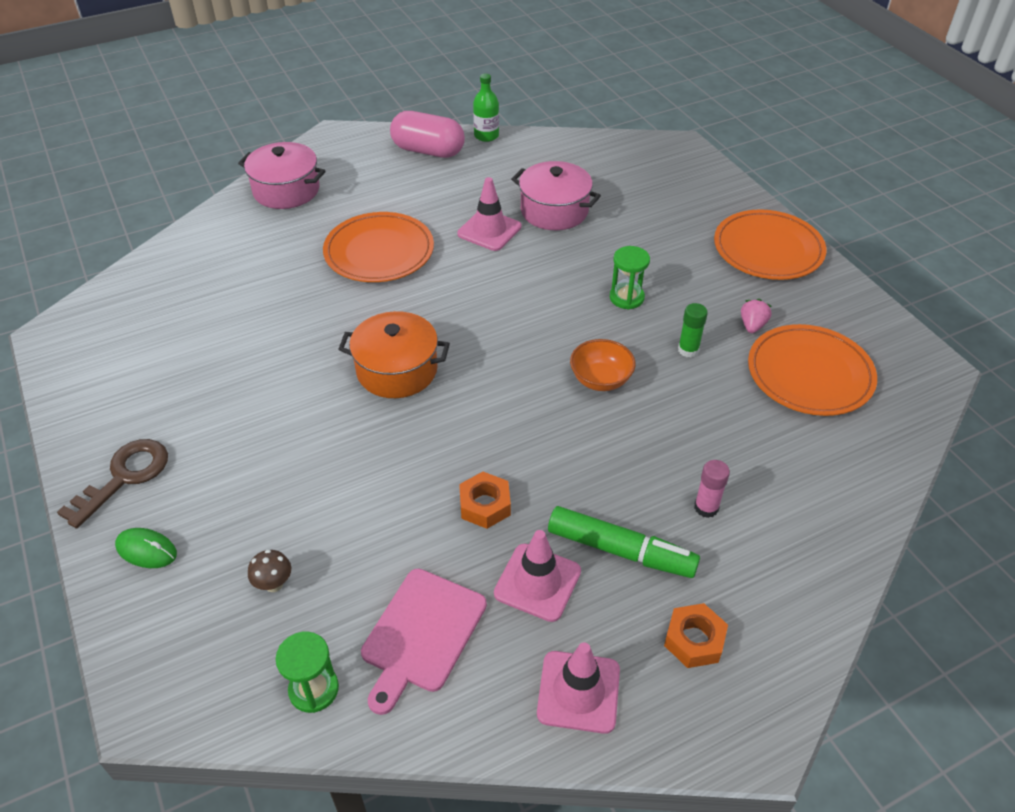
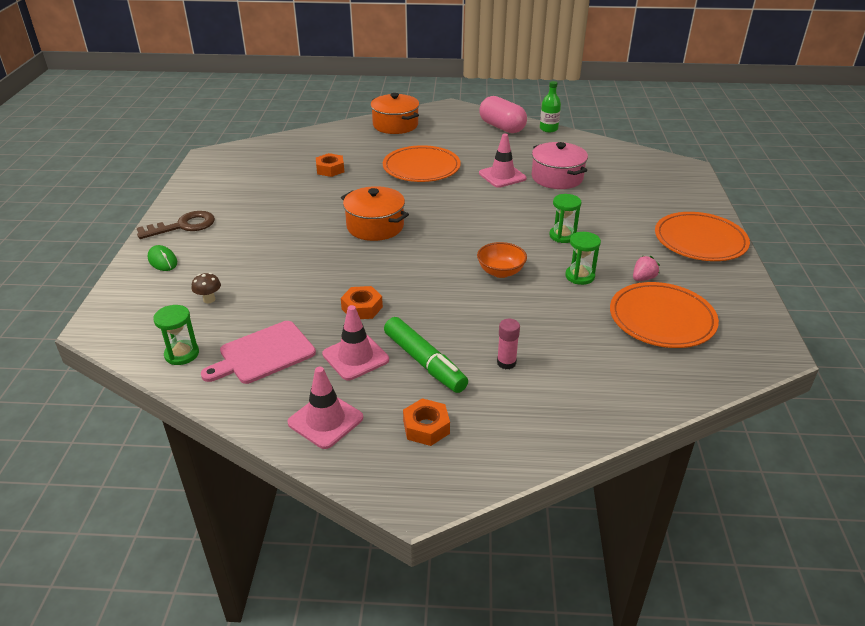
camera: 30 degrees right, 10 degrees down
pink pot [238,142,326,209] -> orange pot [370,93,419,134]
green glue stick [678,303,708,357] -> green hourglass [565,232,601,285]
none -> orange nut [316,153,344,177]

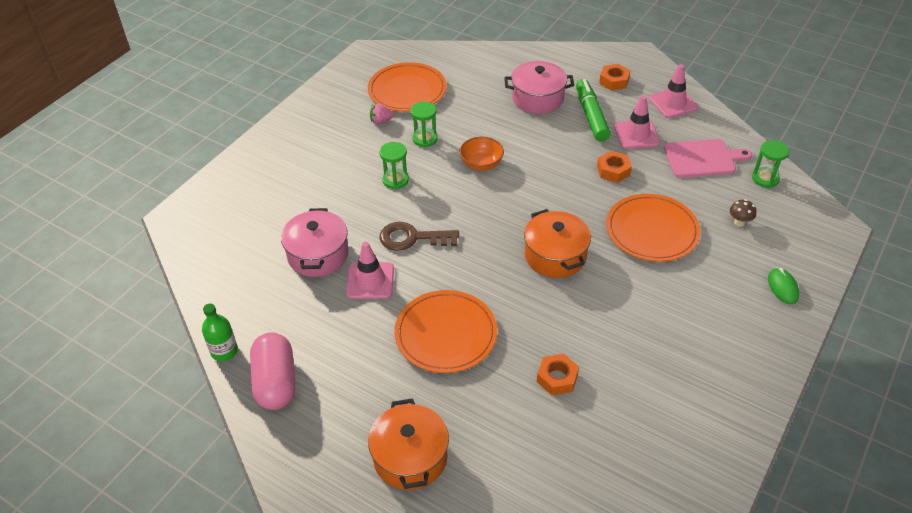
camera: 150 degrees left, 10 degrees up
brown key [137,211,215,239] -> brown key moved to [379,222,459,251]
pink glue stick [497,319,520,369] -> pink pot [504,61,574,114]
orange plate [655,212,750,261] -> orange plate moved to [606,194,701,262]

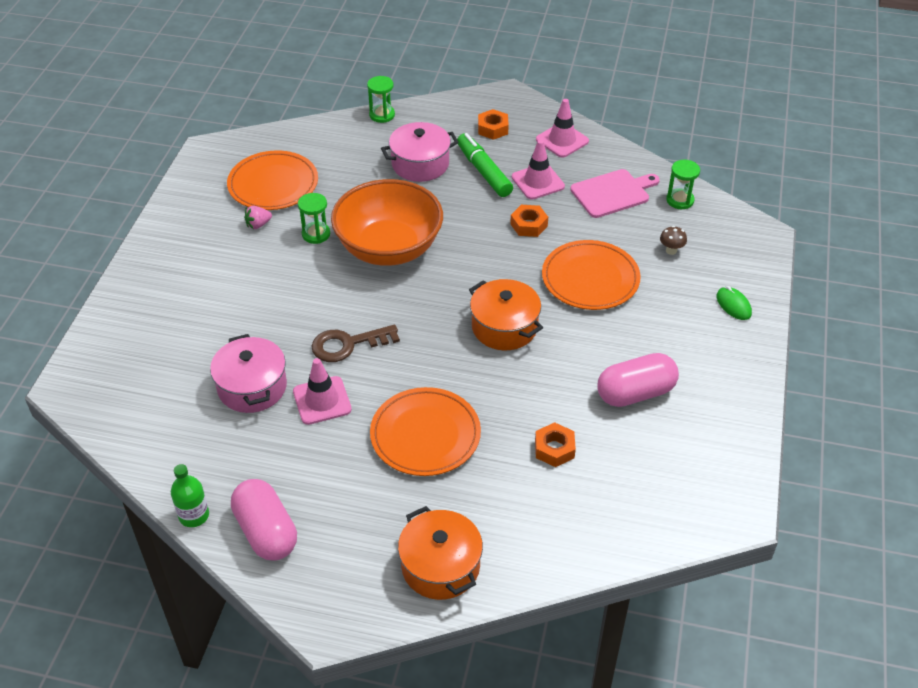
camera: 20 degrees left, 0 degrees up
green hourglass [380,142,409,189] -> green hourglass moved to [367,76,395,123]
orange bowl [460,137,504,171] -> orange bowl [331,179,443,266], size x2.24
none -> pink capsule [597,353,679,407]

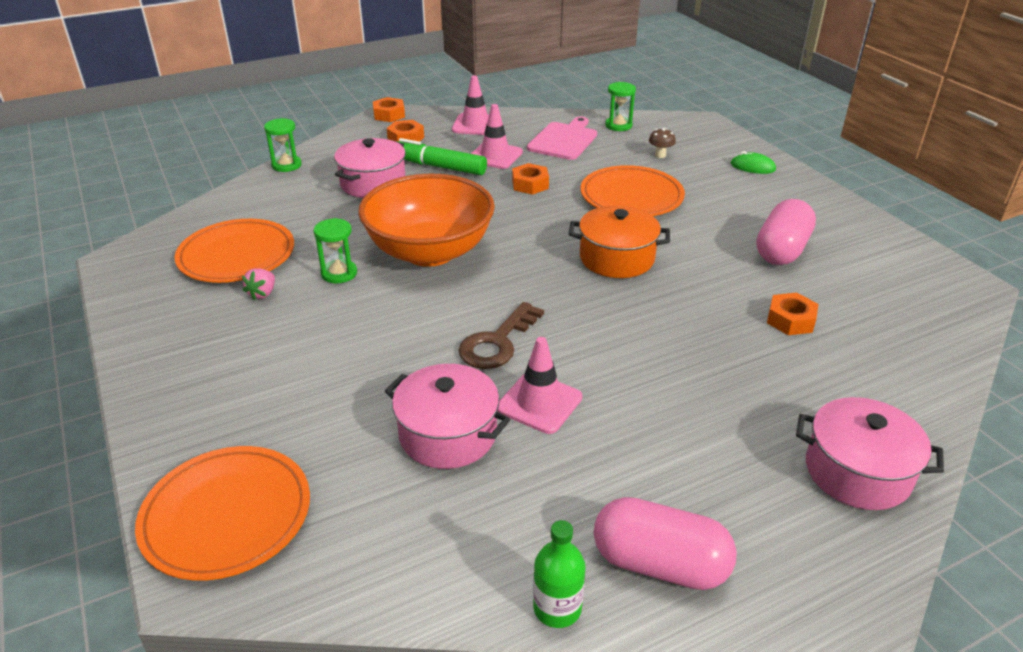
camera: 40 degrees left, 10 degrees down
orange plate [370,387,481,476] -> orange plate moved to [135,446,310,580]
orange pot [398,506,483,600] -> pink pot [796,397,944,510]
none -> orange nut [373,97,405,122]

